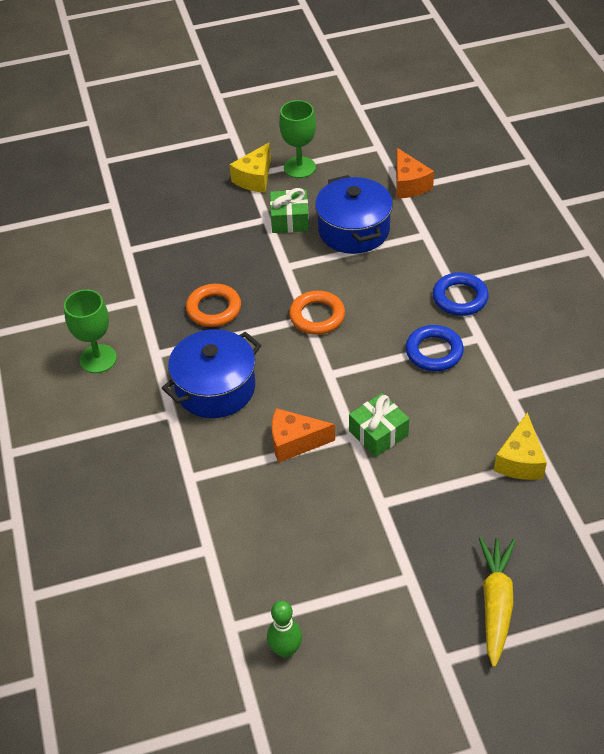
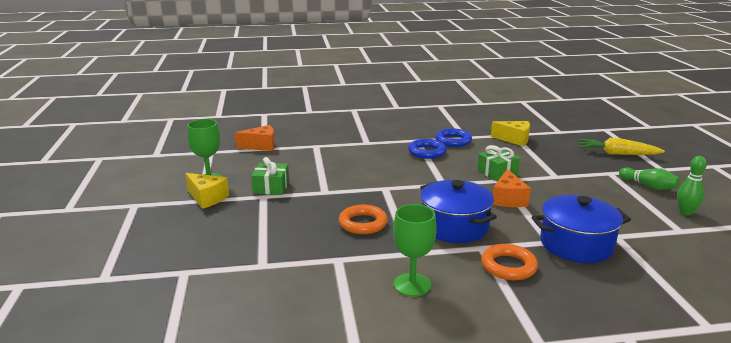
camera: 85 degrees left, 25 degrees down
orange ring [289,291,345,335] -> orange ring moved to [481,244,538,280]
blue pot [315,175,393,254] -> blue pot moved to [531,195,631,263]
blue ring [433,273,489,316] -> blue ring moved to [435,128,472,147]
none -> green bowling pin [619,168,680,190]

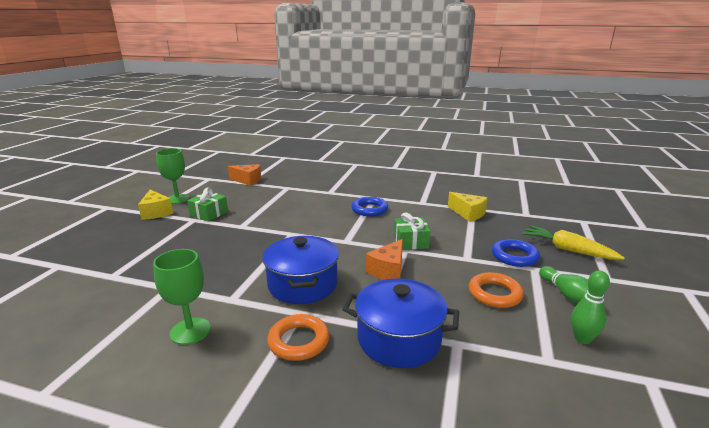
camera: 25 degrees right, 0 degrees up
orange ring [339,205,388,234] -> orange ring moved to [469,272,524,308]
blue ring [435,128,472,147] -> blue ring moved to [492,239,540,267]

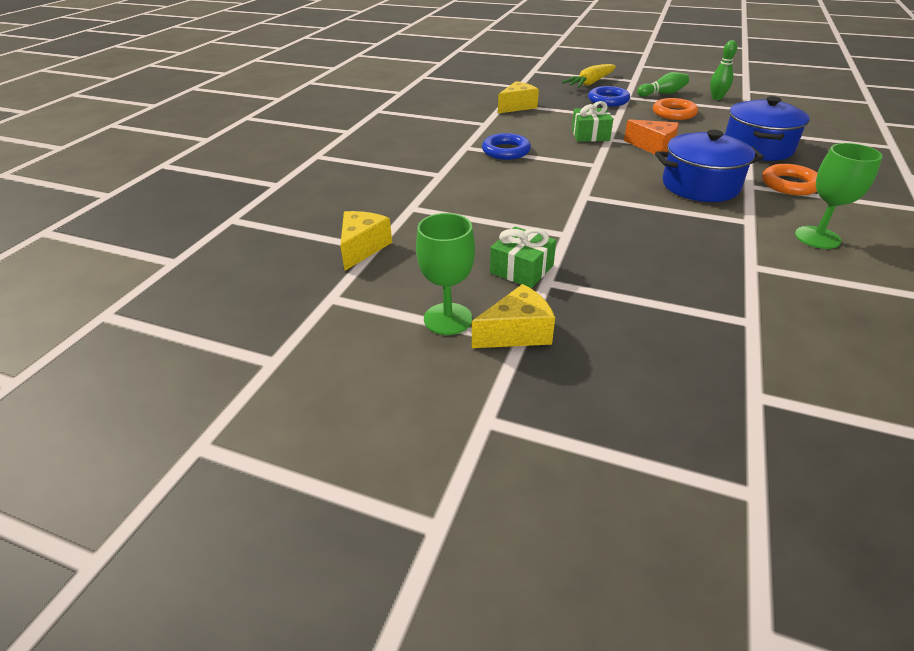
camera: 85 degrees left, 15 degrees up
orange cheese [228,164,261,186] -> yellow cheese [340,211,392,271]

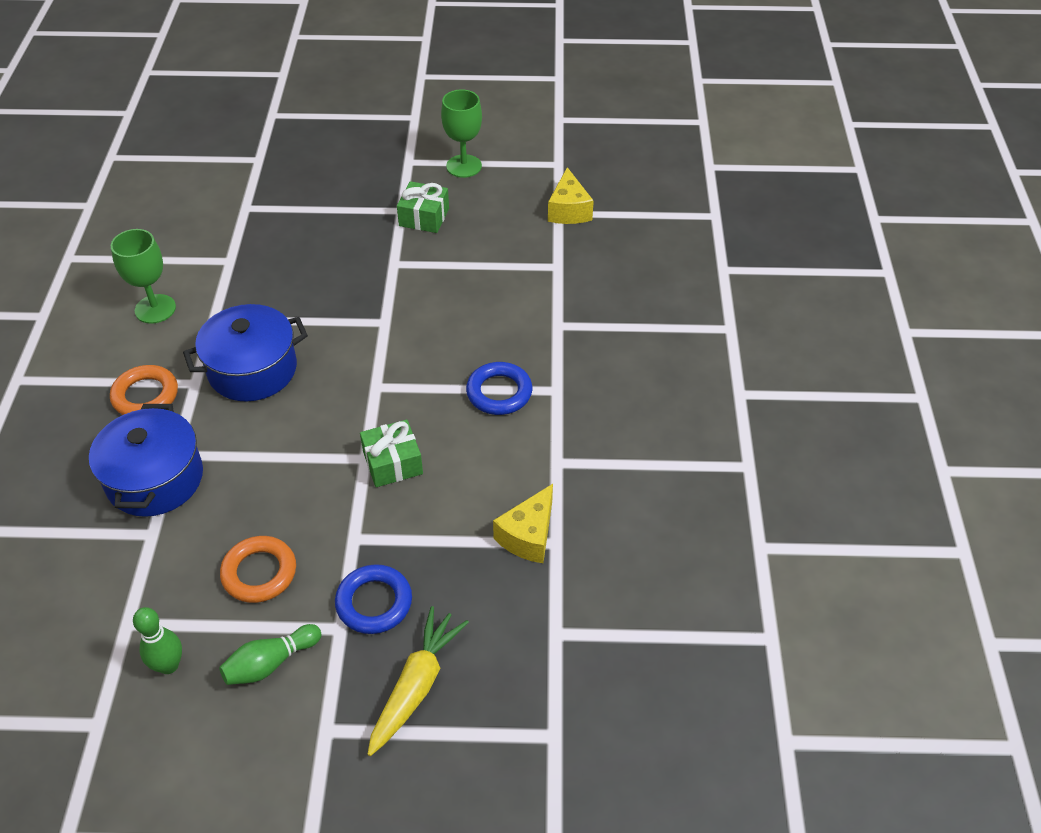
camera: 160 degrees right, 10 degrees up
yellow cheese [472,284,555,348] -> none
orange cheese [624,119,679,154] -> none

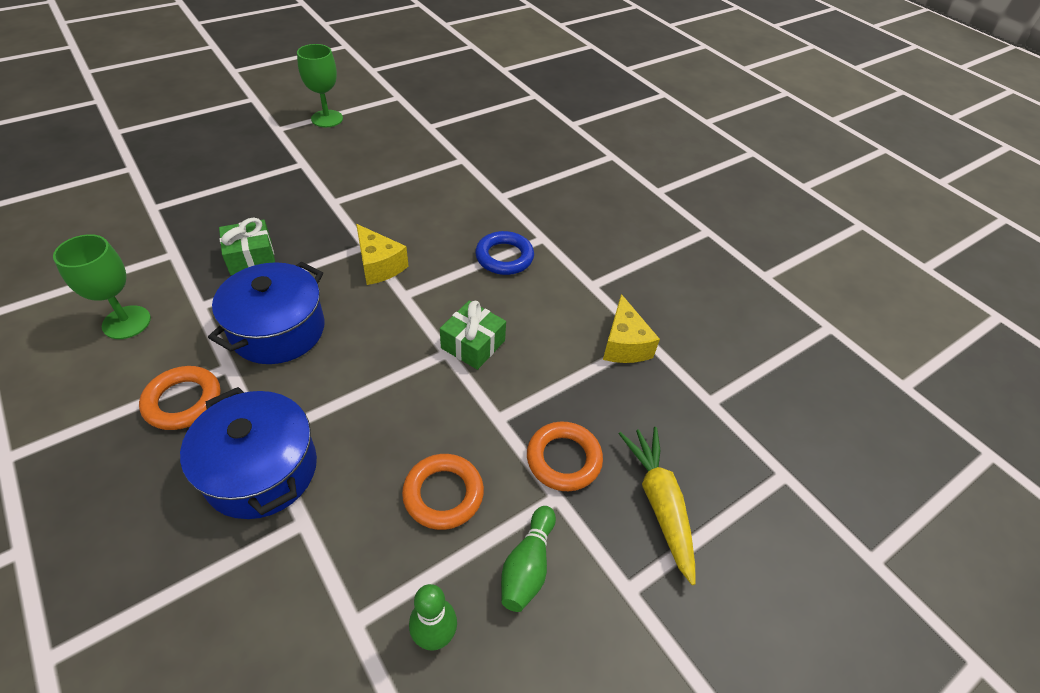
camera: 40 degrees left, 0 degrees up
blue ring [335,564,412,634] -> orange ring [527,422,603,491]
green gift [397,181,449,233] -> green gift moved to [219,218,275,275]
yellow cheese [548,167,594,224] -> yellow cheese moved to [356,224,408,285]

